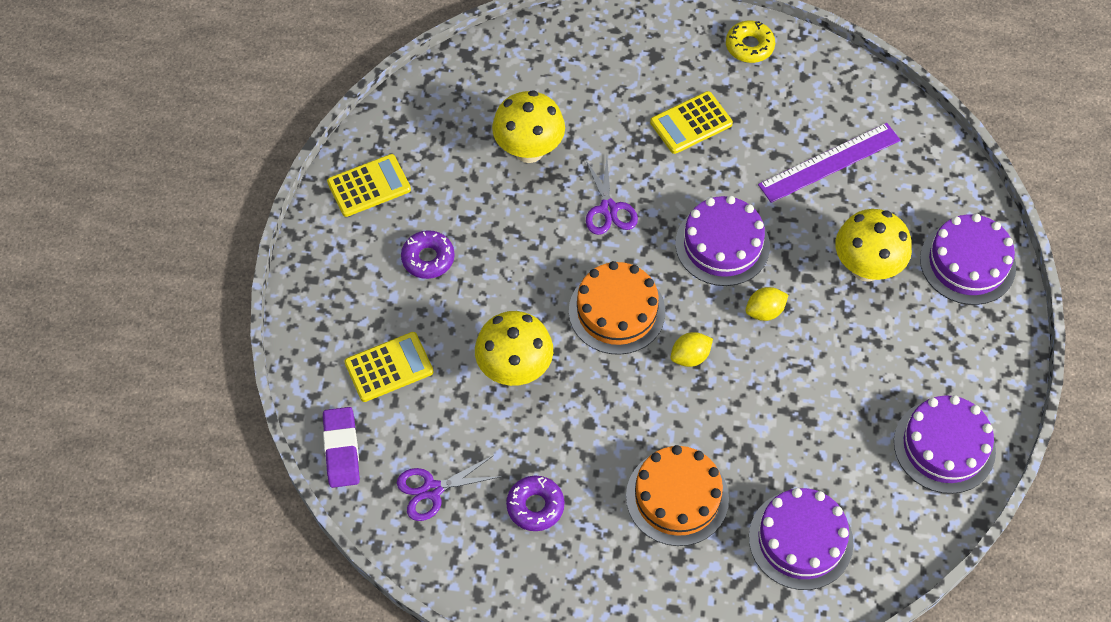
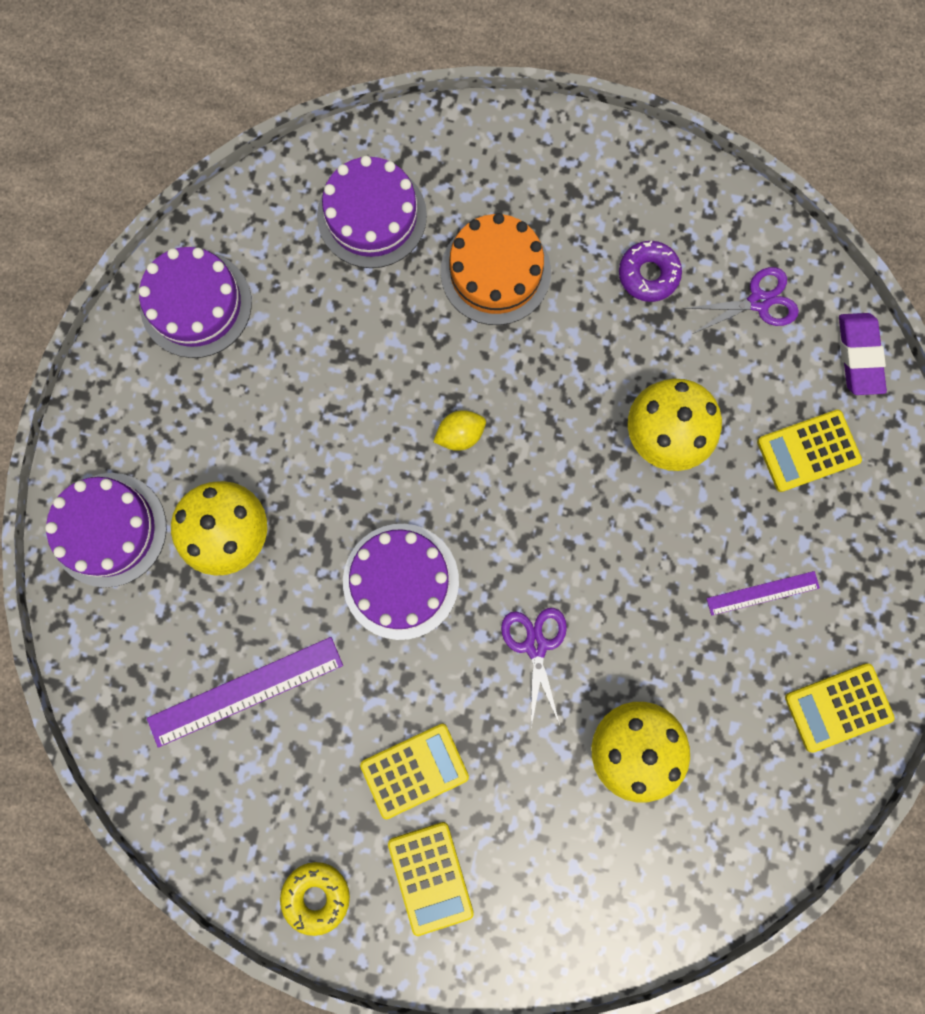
camera: 175 degrees left, 20 degrees up
purple donut [401,230,455,279] -> purple ruler [706,571,820,616]
orange cake [569,261,665,355] -> none
yellow lemon [746,287,788,321] -> none
none -> yellow calculator [388,822,474,936]

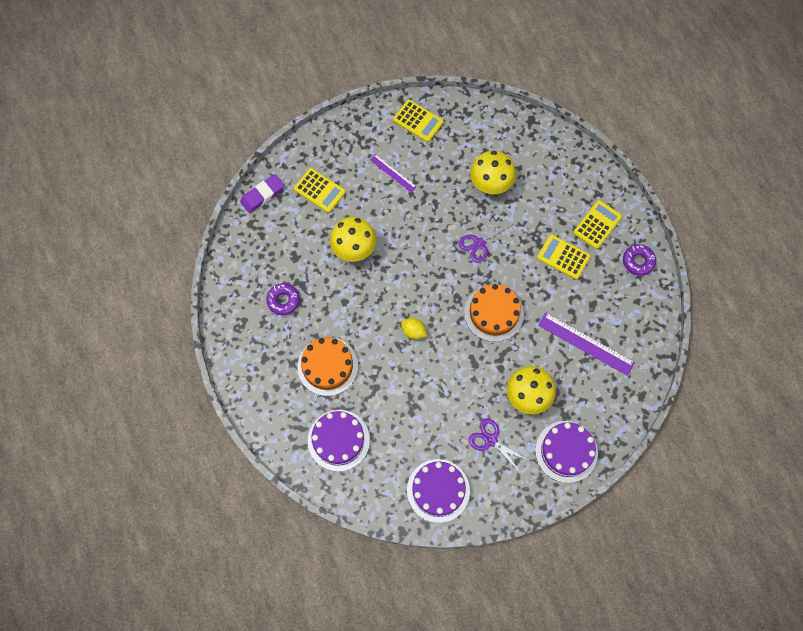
camera: 125 degrees left, 10 degrees down
yellow donut [280,862,350,936] -> purple donut [623,244,656,276]
purple cake [343,524,459,640] -> orange cake [464,284,524,342]
purple scissors [683,267,799,334] -> purple scissors moved to [469,419,529,473]

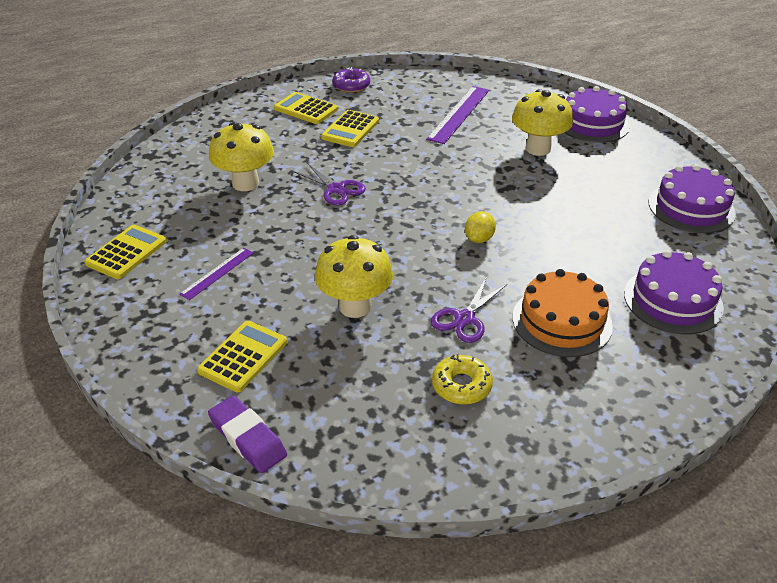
camera: 95 degrees left, 30 degrees down
purple donut [266,283,300,315] -> yellow donut [432,354,493,405]
orange cake [464,284,524,342] -> none
purple scissors [469,419,529,473] -> purple scissors moved to [431,277,507,343]

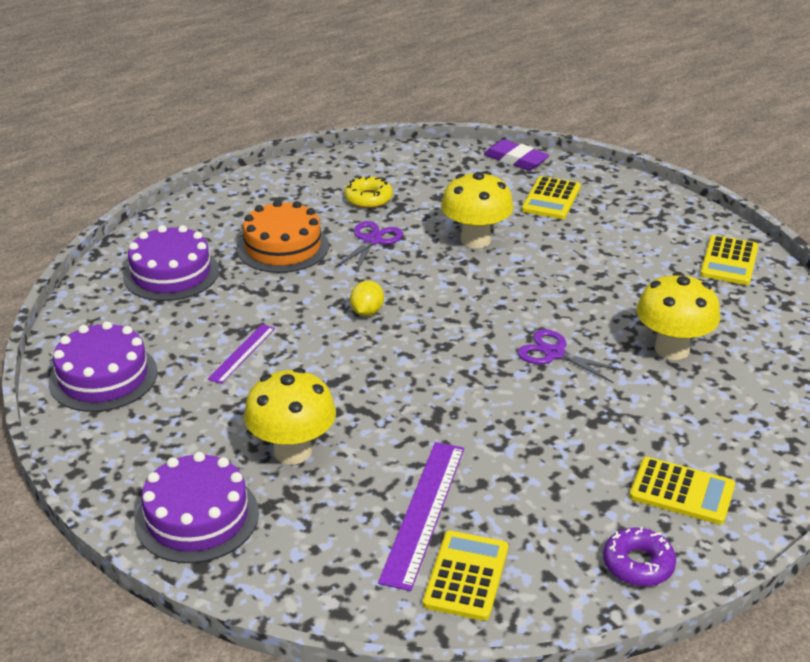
camera: 170 degrees right, 5 degrees down
purple ruler [179,248,253,300] -> purple ruler moved to [208,324,275,384]
yellow calculator [321,110,379,147] -> yellow calculator moved to [423,531,508,621]

